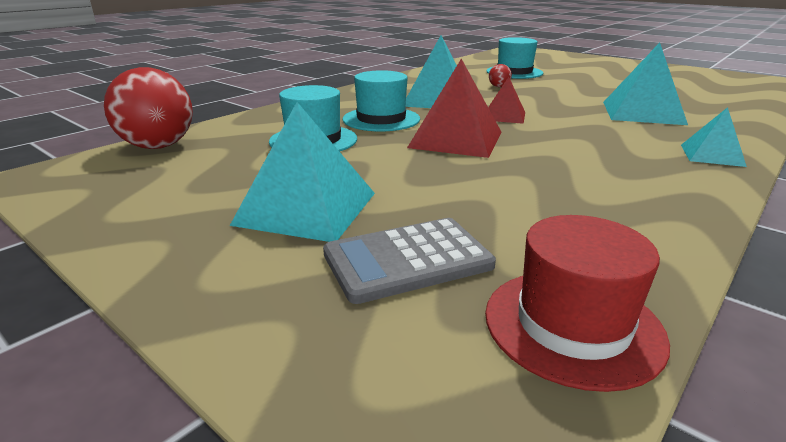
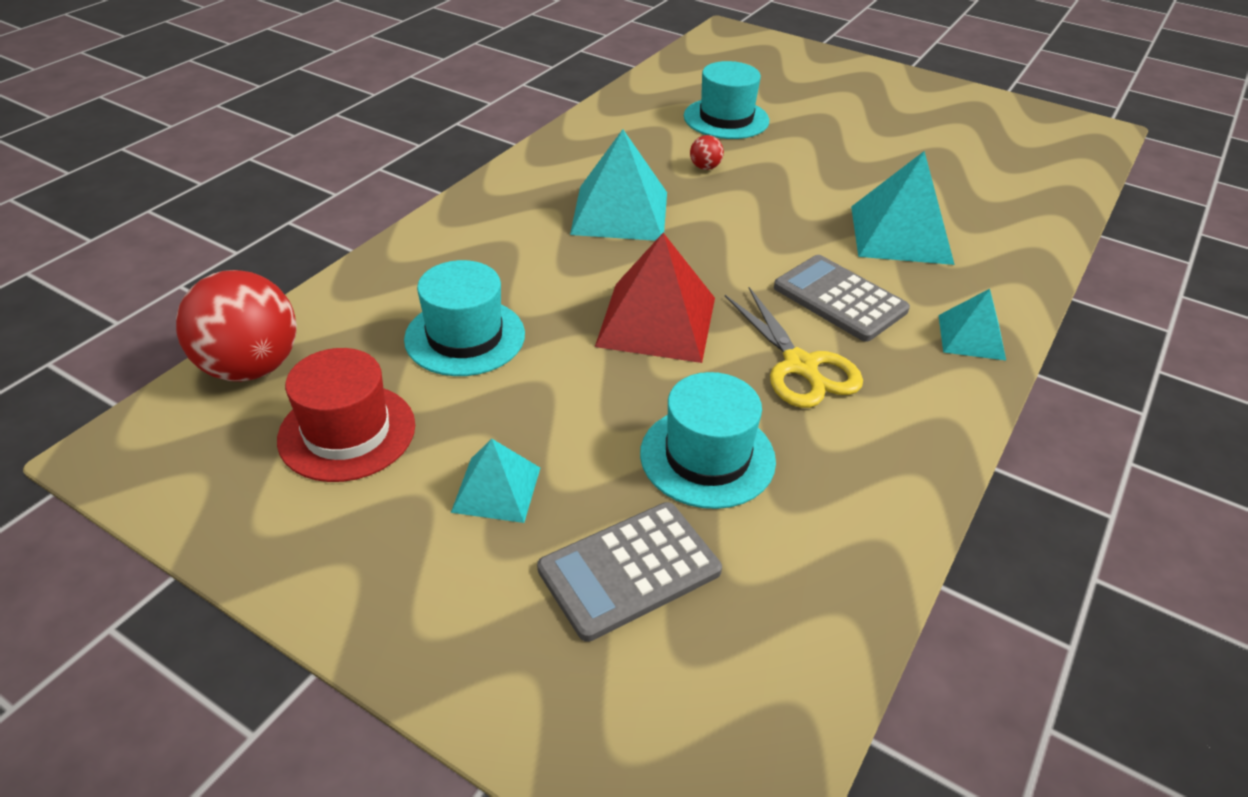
camera: 10 degrees left, 15 degrees up
turquoise pyramid [230,102,375,242] -> turquoise pyramid [451,439,540,523], size x0.57
turquoise hat [342,70,420,132] -> turquoise hat moved to [640,372,776,509]
red hat [485,215,670,392] -> red hat moved to [277,348,415,482]
red pyramid [488,77,525,124] -> none
none -> yellow scissors [725,287,863,408]
none -> grey calculator [774,255,910,342]

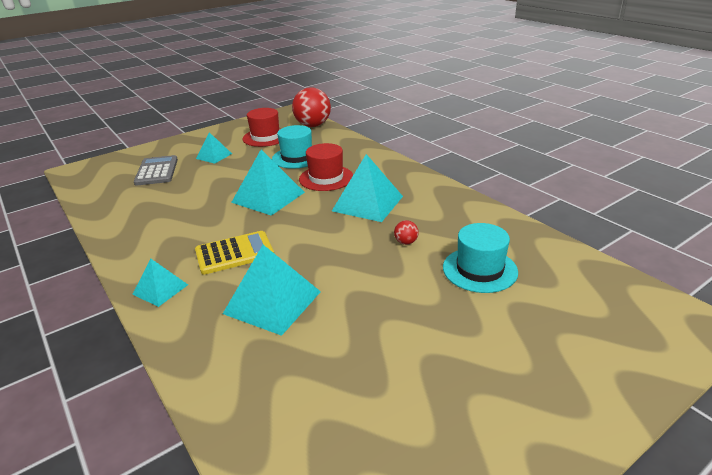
camera: 115 degrees right, 10 degrees down
red pyramid [595,233,715,363] -> turquoise pyramid [231,149,305,216]
turquoise hat [640,372,776,509] -> none
yellow scissors [725,287,863,408] -> none
grey calculator [774,255,910,342] -> yellow calculator [195,231,274,275]
none -> red hat [299,143,353,191]

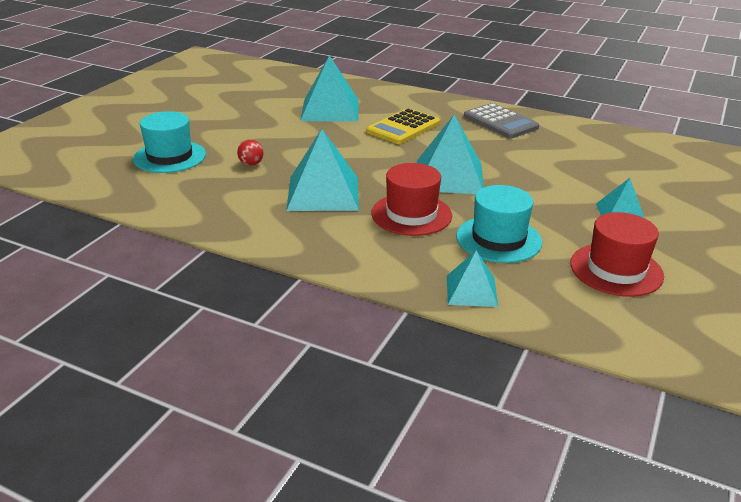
camera: 150 degrees right, 0 degrees up
turquoise pyramid [132,259,188,307] -> turquoise pyramid moved to [447,250,498,307]
grey calculator [134,155,178,186] -> grey calculator moved to [464,103,539,138]
red ball [292,87,331,127] -> none

